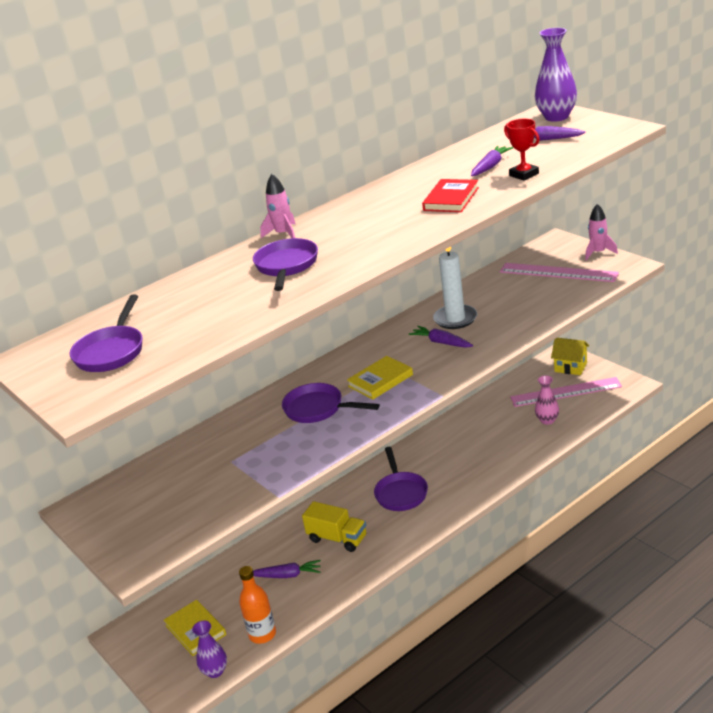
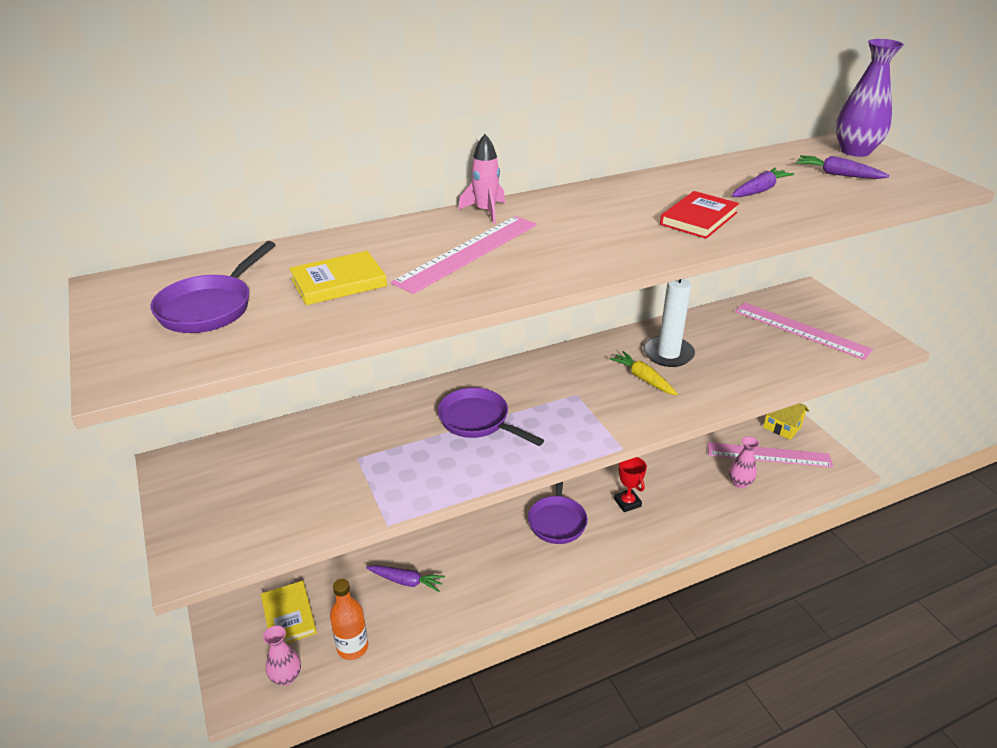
camera: 10 degrees right, 5 degrees up
purple vase [192,621,227,678] -> pink vase [263,626,301,686]
purple pan [253,238,318,291] -> pink ruler [391,216,537,294]
yellow truck [302,501,366,552] -> none
yellow book [347,356,413,400] -> yellow book moved to [289,251,387,305]
purple carrot [409,326,473,348] -> yellow carrot [610,351,678,395]
red trophy [504,119,540,181] -> red trophy moved to [614,457,647,512]
pink rocket [585,204,618,260] -> none

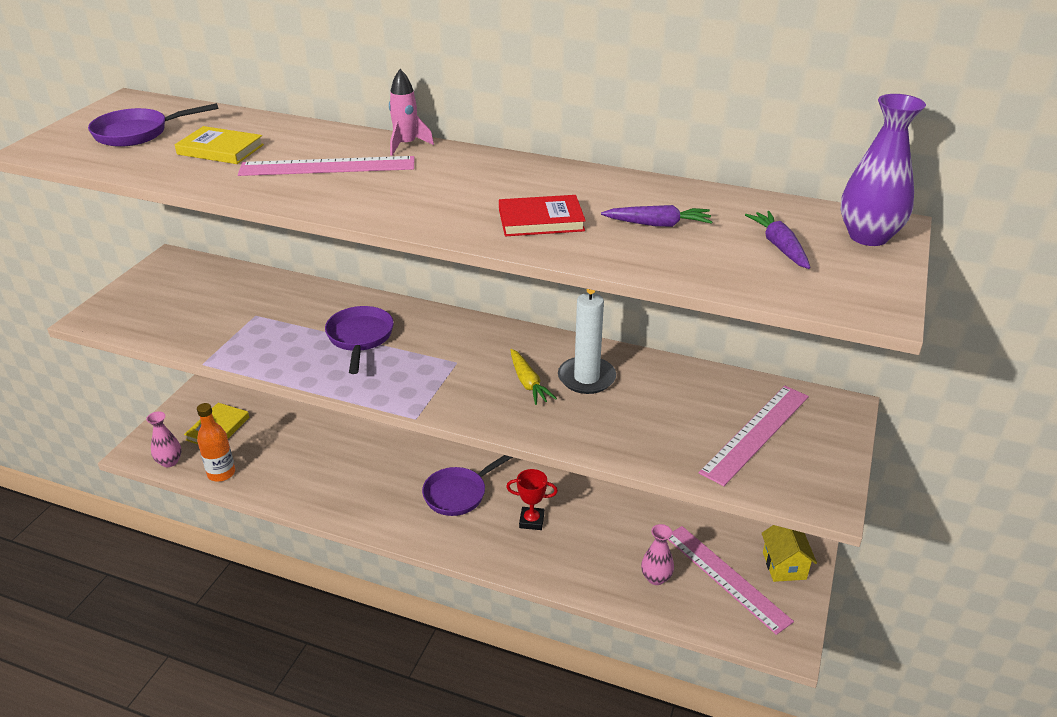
camera: 45 degrees right, 0 degrees up
purple carrot [366,565,445,592] -> none
yellow carrot [610,351,678,395] -> yellow carrot turned 150 degrees clockwise [511,349,557,405]
red trophy [614,457,647,512] -> red trophy turned 75 degrees clockwise [506,469,558,530]
pink ruler [735,302,873,360] -> pink ruler turned 45 degrees clockwise [699,386,809,486]

